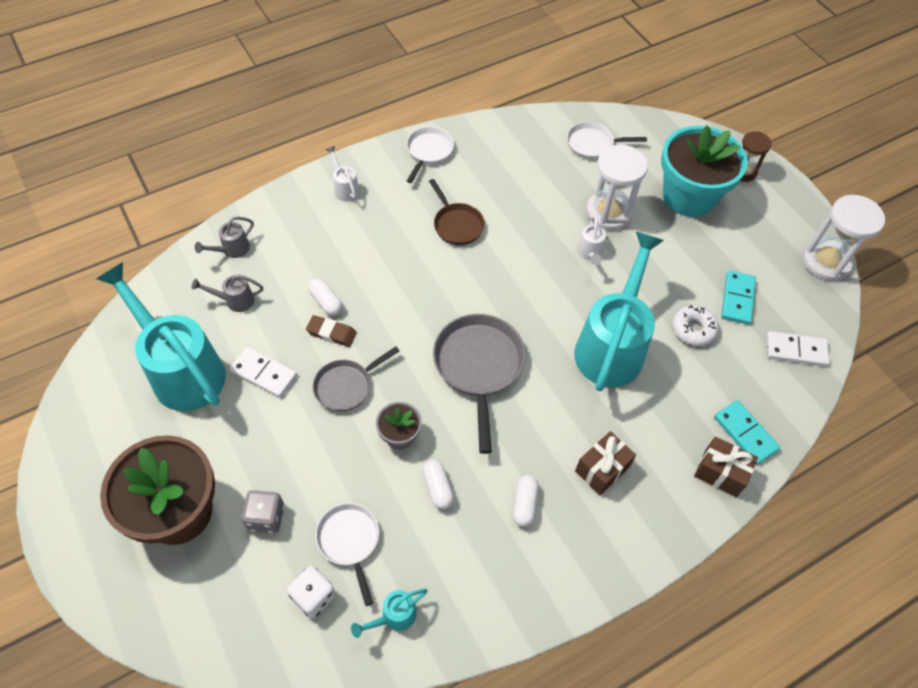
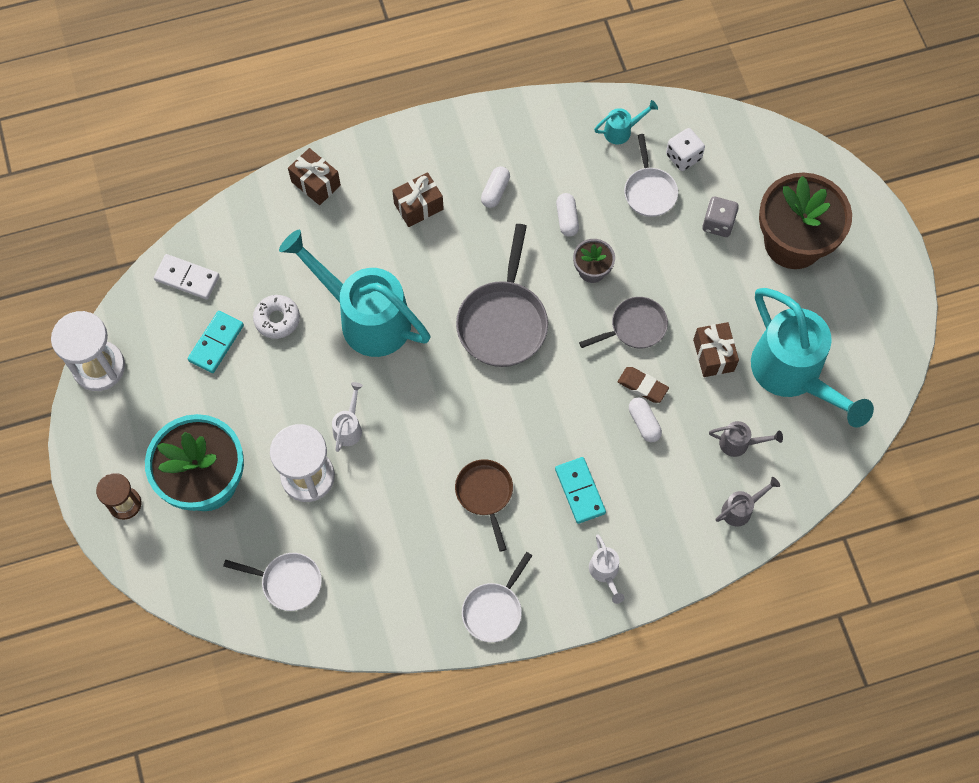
camera: 165 degrees left, 10 degrees up
white domino [230,347,297,398] -> brown gift [693,322,739,377]
turquoise watering can [574,232,664,391] -> turquoise watering can turned 90 degrees clockwise [279,230,430,357]
turquoise domino [714,400,780,465] -> turquoise domino moved to [555,457,606,524]

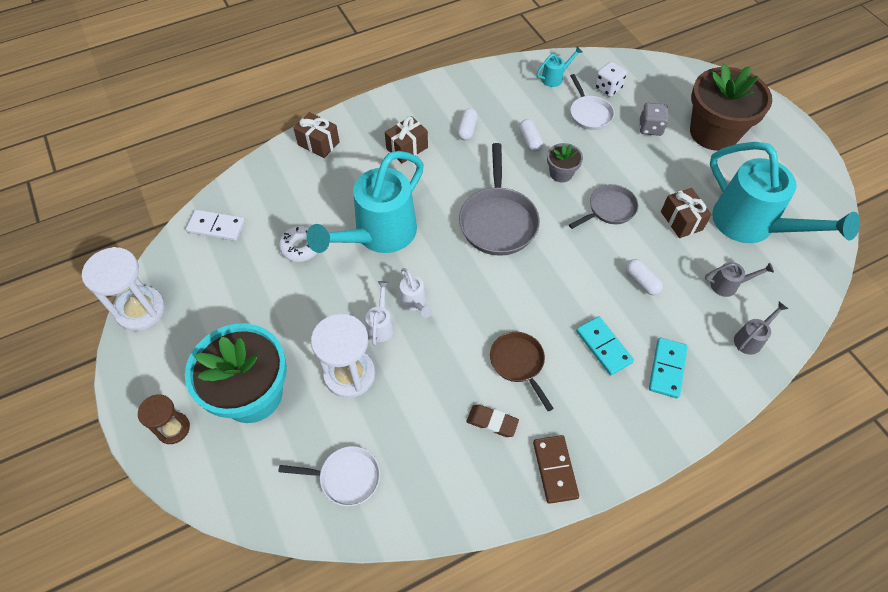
camera: 10 degrees left, 10 degrees down
turquoise domino [188,311,244,373] -> turquoise domino moved to [649,338,688,398]
turquoise watering can [279,230,430,357] -> turquoise watering can turned 75 degrees counterclockwise [306,151,424,253]
white pan [462,552,532,642] -> brown domino [533,435,579,504]
white watering can [589,534,624,604] -> white watering can moved to [400,268,432,318]
brown eraser [618,367,669,403] -> brown eraser moved to [466,405,519,437]

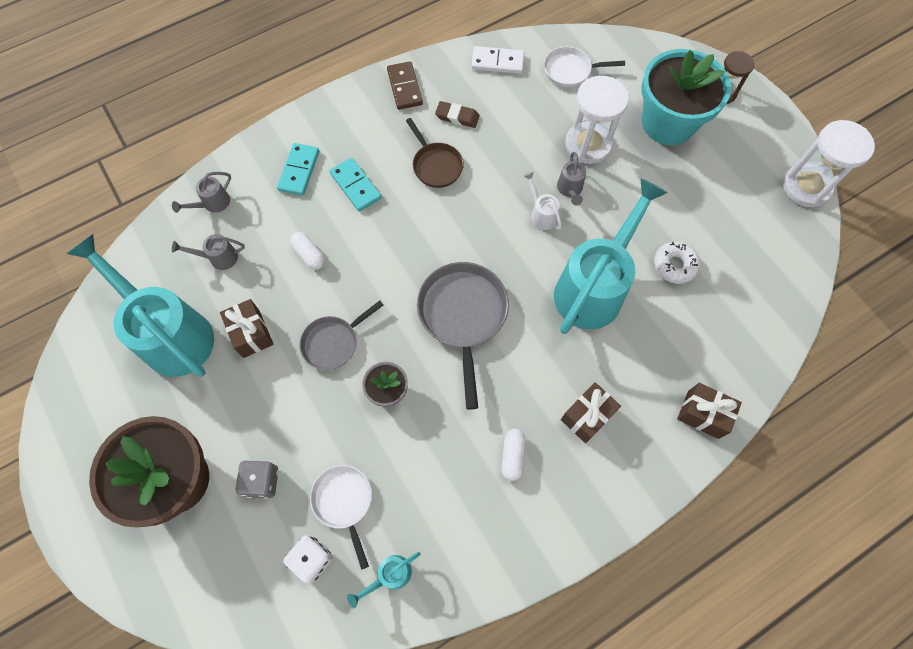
camera: 175 degrees right, 10 degrees up
white domino [186,210,245,241] -> white domino moved to [471,46,524,74]
white watering can [365,281,394,345] -> grey watering can [557,152,586,206]
white capsule [519,119,543,152] -> none

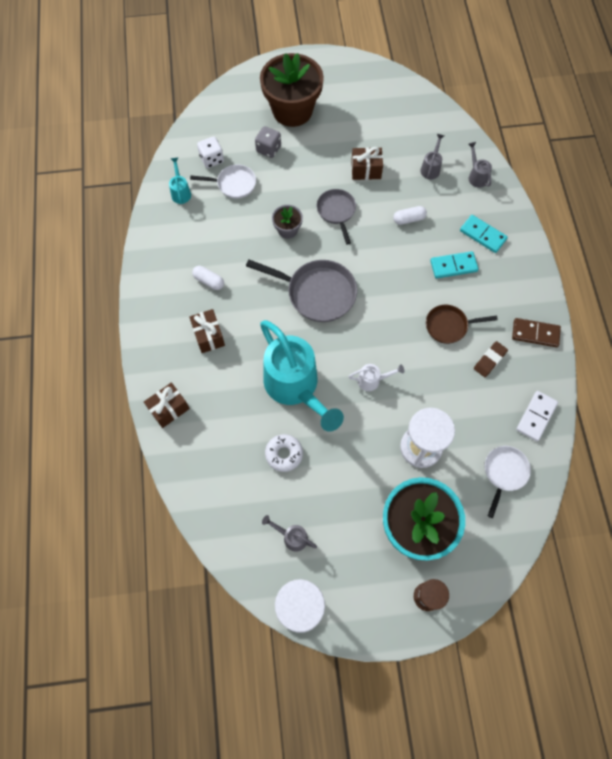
camera: 115 degrees right, 0 degrees up
turquoise watering can [66,234,214,377] -> none
grey watering can [557,152,586,206] -> grey watering can moved to [262,515,317,552]

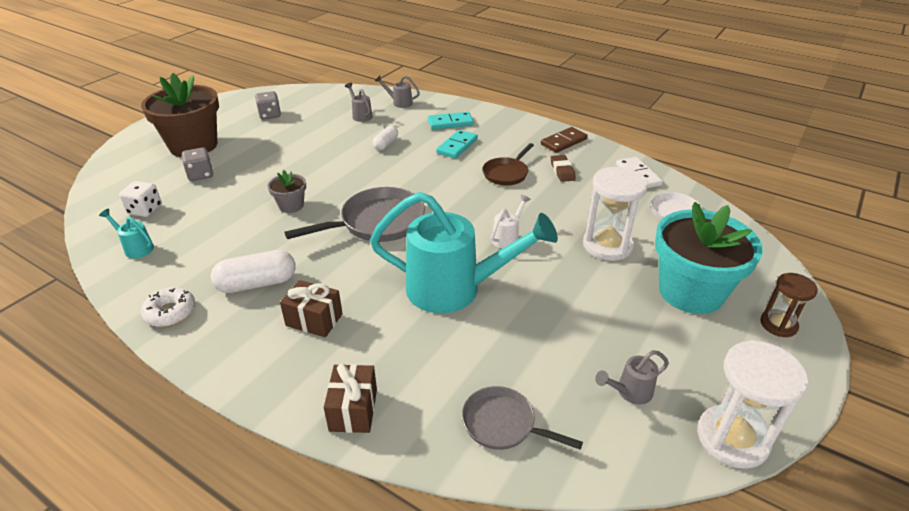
camera: 50 degrees left, 30 degrees down
white pan [190,164,256,199] -> none
white capsule [192,266,224,290] -> white capsule [211,250,296,293], size x1.65
white donut [265,434,303,472] -> white donut moved to [141,287,195,327]
grey pan [317,189,356,245] -> grey pan moved to [462,386,583,450]
brown gift [351,147,383,180] -> none
none -> grey dice [255,91,281,120]

